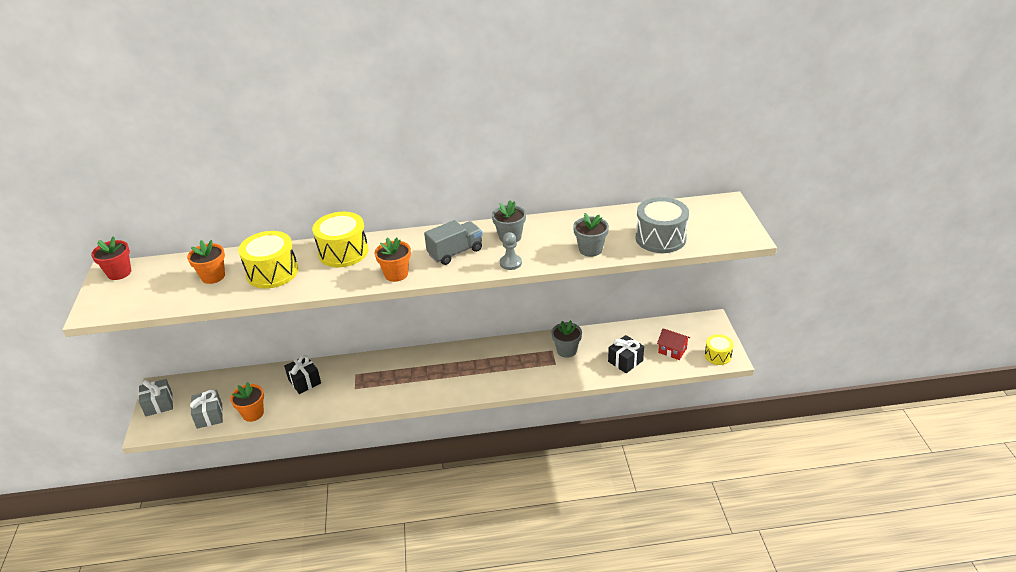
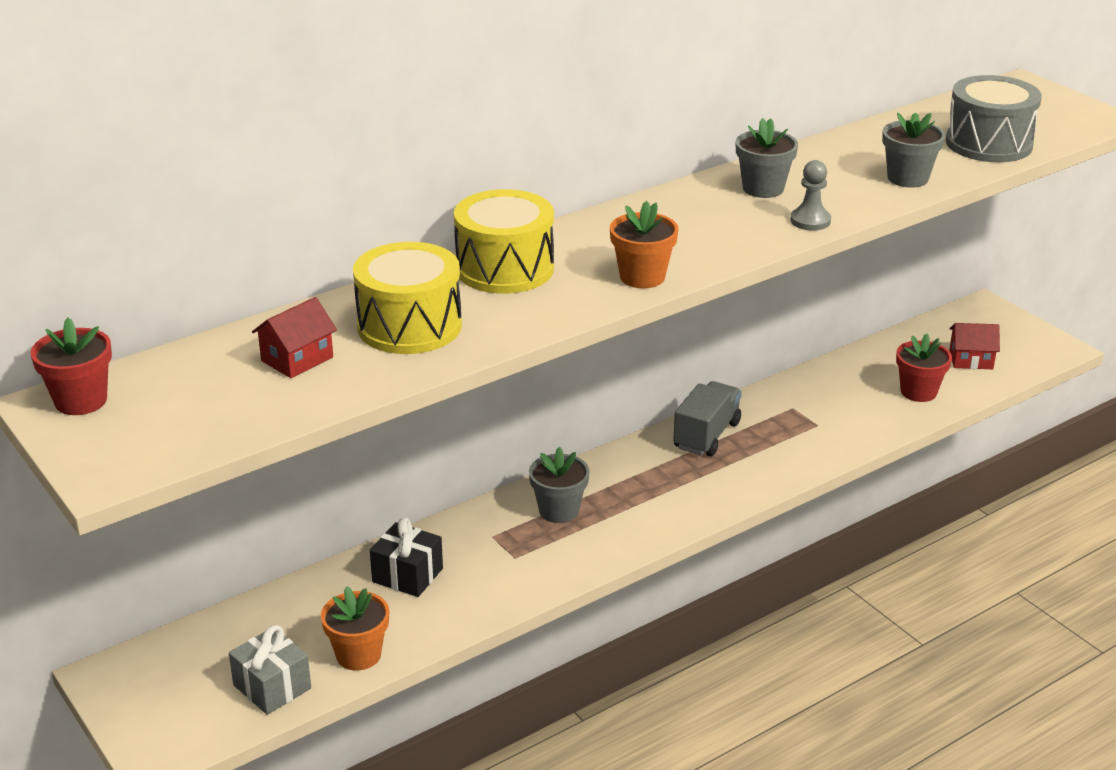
camera: 30 degrees left, 5 degrees down
grey gift [138,379,173,417] -> none
orange flower pot [187,240,225,284] -> red house [252,297,337,378]
grey truck [424,220,483,265] -> grey truck moved to [673,381,742,456]
grey flower pot [552,320,582,358] -> grey flower pot moved to [529,447,590,523]
black gift [608,335,644,373] -> red flower pot [896,333,952,402]
yellow drum [705,334,734,365] -> none

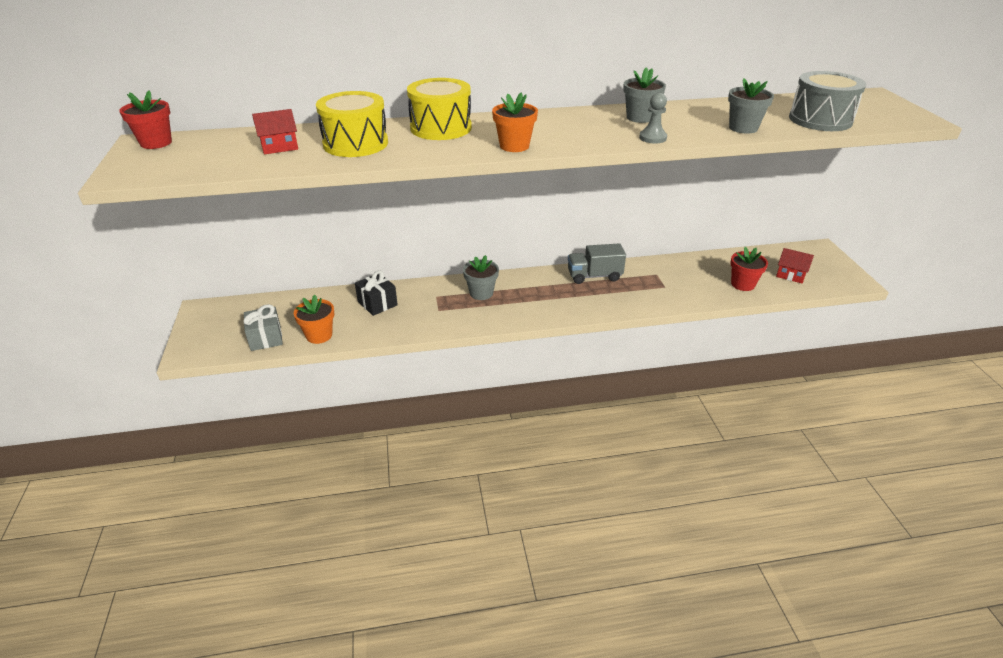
camera: 25 degrees right, 5 degrees up
grey truck [673,381,742,456] -> grey truck turned 150 degrees counterclockwise [568,243,626,284]

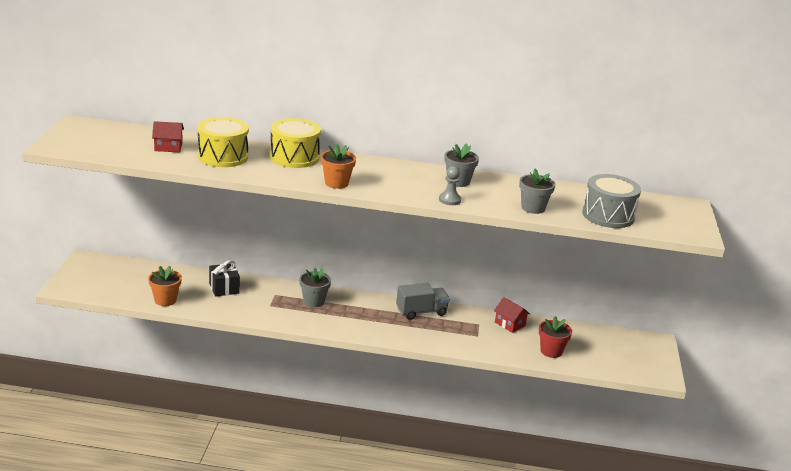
camera: 15 degrees right, 10 degrees down
red flower pot [119,91,172,149] -> none
grey gift [243,304,283,351] -> none
grey truck [568,243,626,284] -> grey truck turned 150 degrees clockwise [396,283,450,320]
red house [776,248,814,284] -> red house moved to [494,297,530,333]

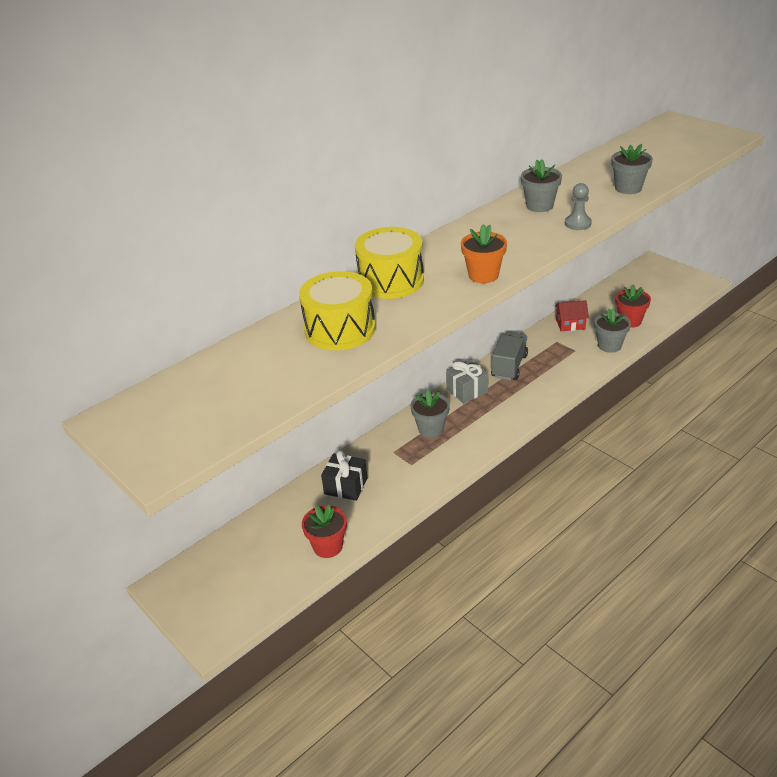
camera: 45 degrees left, 10 degrees up
orange flower pot [148,266,182,306] -> red flower pot [302,505,347,558]
red house [152,121,184,152] -> none
grey drum [582,174,641,228] -> none
none -> grey gift [446,360,488,403]
none -> grey flower pot [594,308,631,353]

